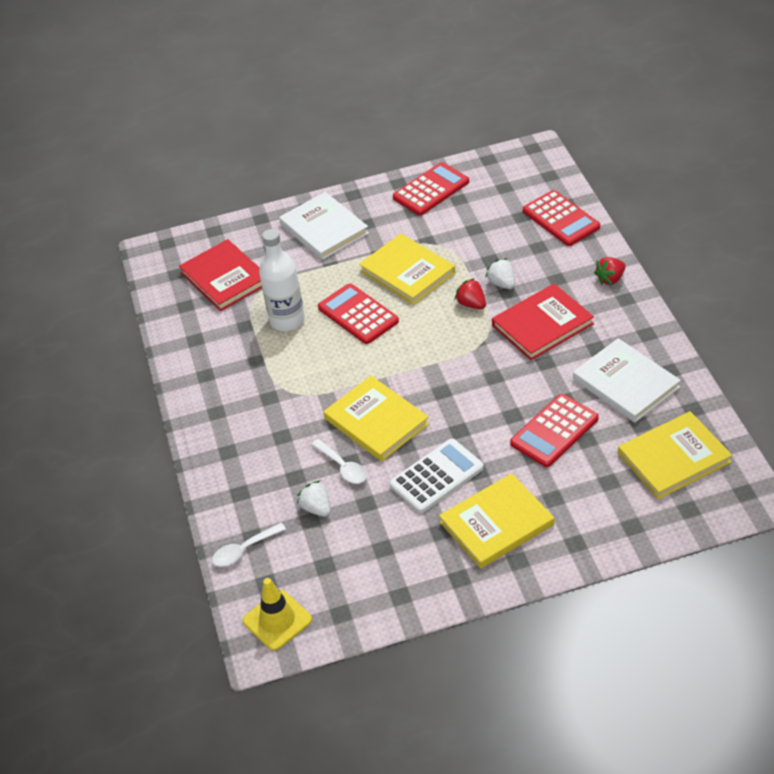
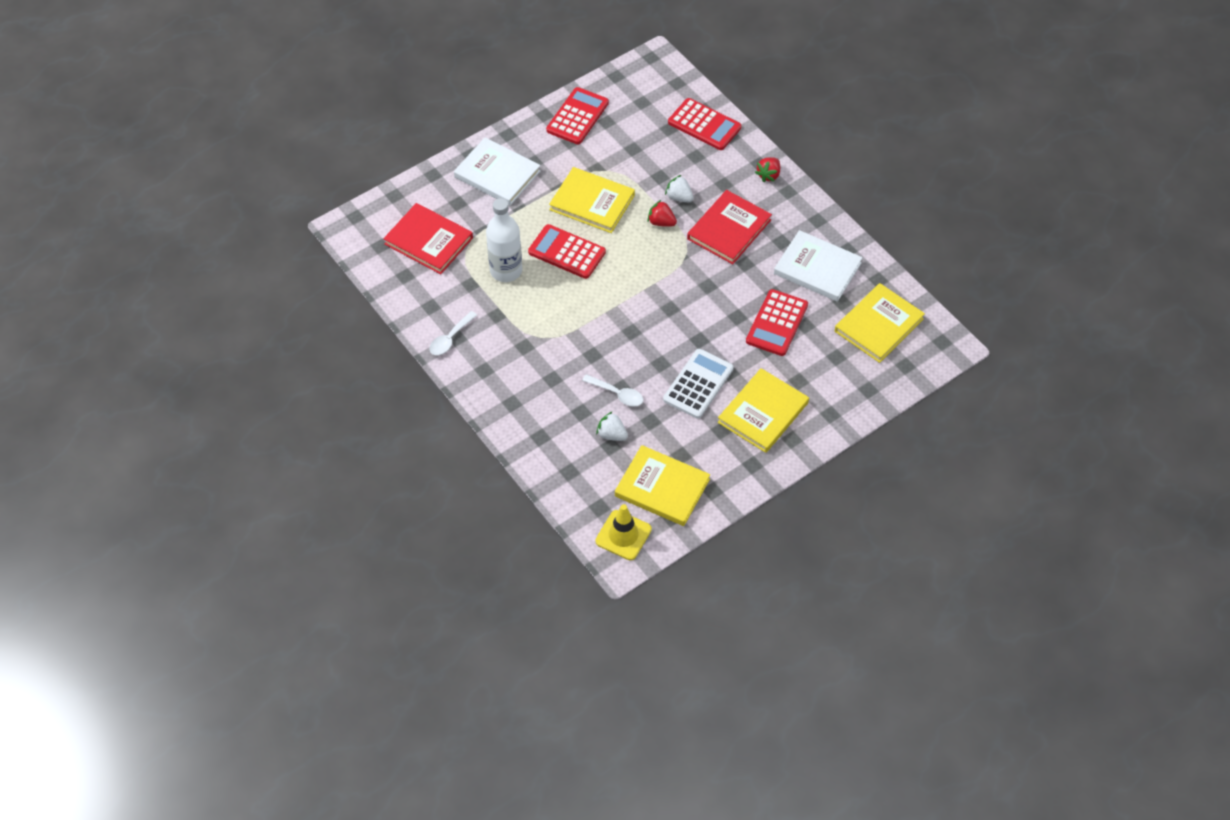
camera: 25 degrees left, 10 degrees up
white spoon [212,523,286,567] -> white spoon moved to [429,311,477,355]
yellow book [324,376,429,461] -> yellow book moved to [615,445,710,526]

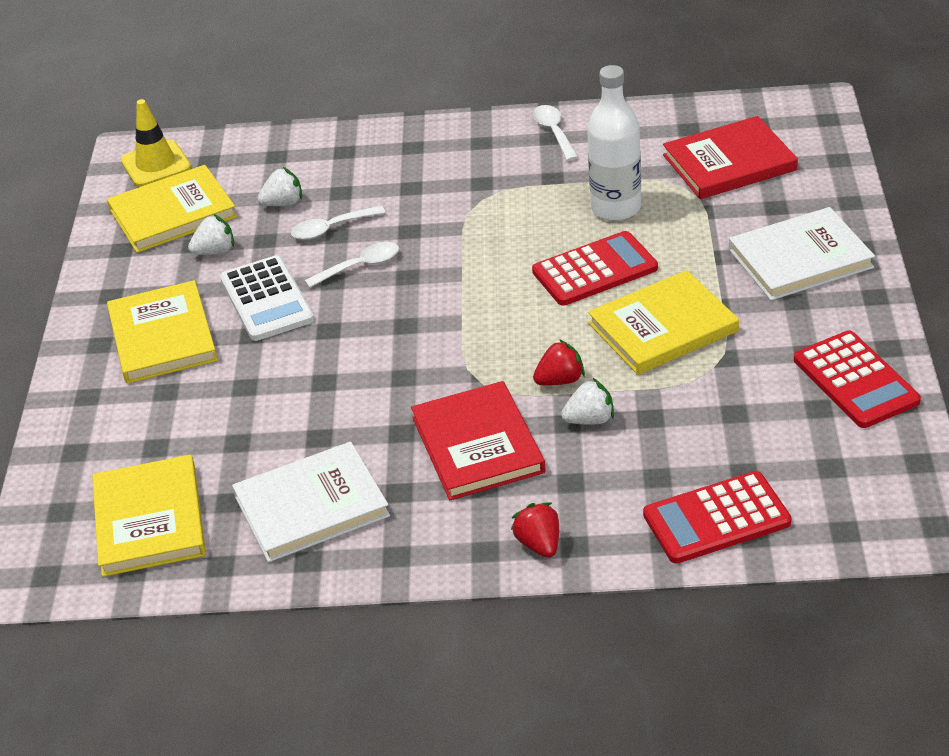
camera: 130 degrees right, 15 degrees down
red calculator [746,289,808,356] -> none
none -> white strawberry [188,214,234,255]
none -> white spoon [305,242,399,288]

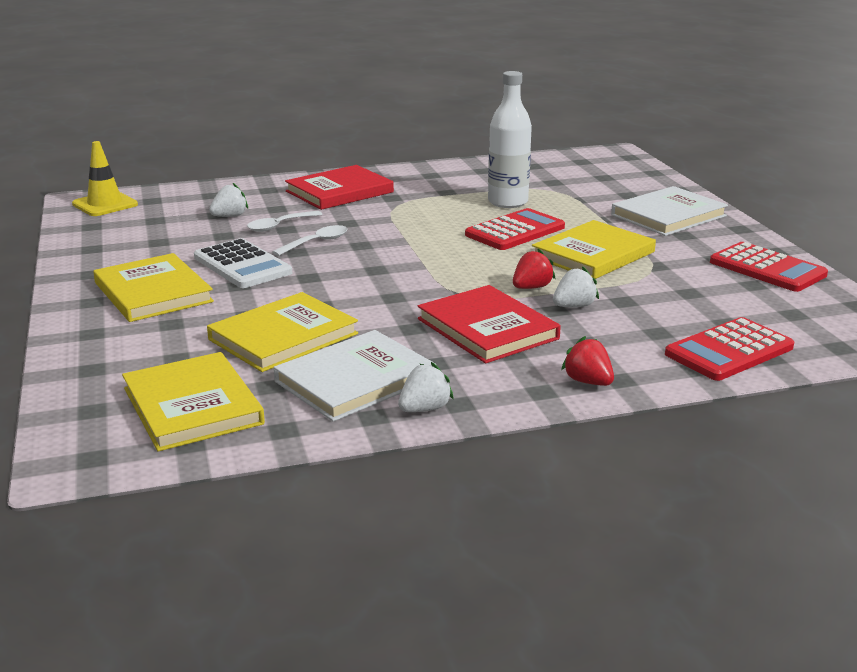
camera: 20 degrees left, 15 degrees down
yellow book [107,165,237,253] -> yellow book moved to [207,292,358,372]
white strawberry [188,214,234,255] -> white strawberry moved to [398,362,454,412]
white spoon [533,105,578,161] -> none
red book [663,116,798,199] -> red book moved to [285,165,394,210]

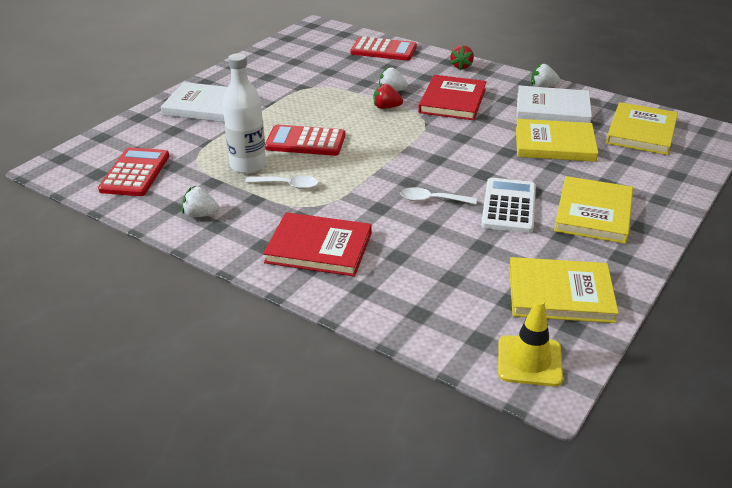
camera: 130 degrees left, 10 degrees up
white strawberry [209,183,248,217] -> white strawberry moved to [182,186,219,217]
white spoon [247,211,322,232] -> white spoon moved to [245,176,319,189]
yellow book [532,220,656,279] -> yellow book moved to [509,257,619,323]
red calculator [710,242,828,292] -> red calculator moved to [98,147,169,196]

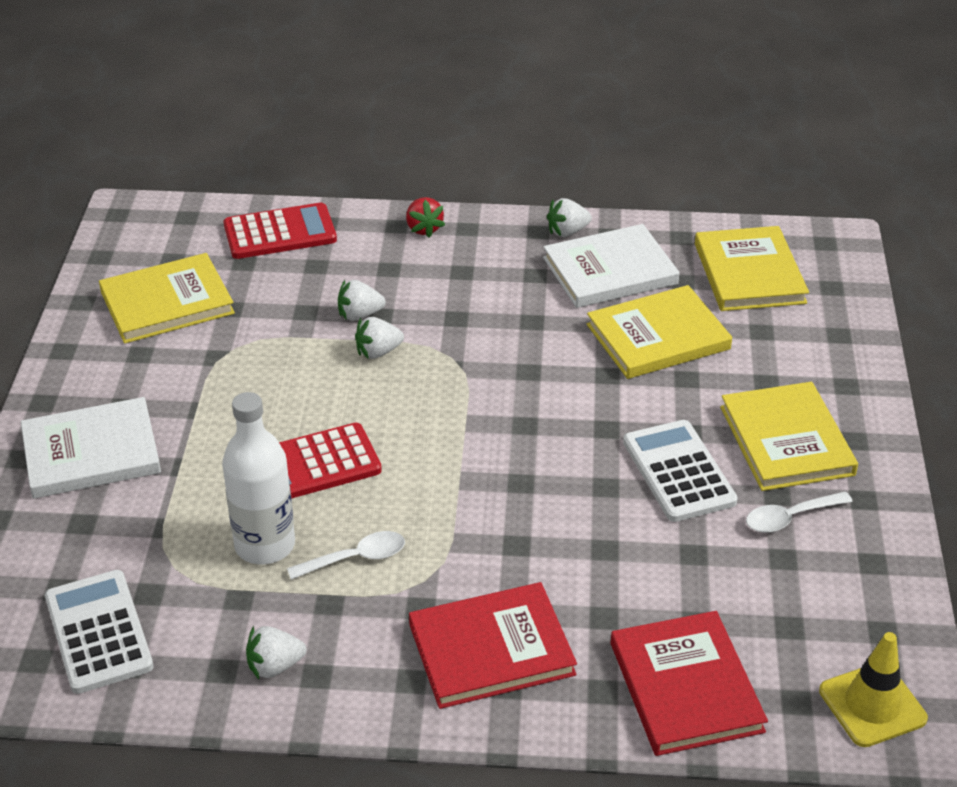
camera: 30 degrees left, 5 degrees up
red calculator [98,147,169,196] -> white calculator [45,570,154,694]
red strawberry [374,83,403,109] -> white strawberry [355,317,404,359]
white spoon [400,187,477,204] -> white spoon moved to [746,491,853,533]
red book [418,75,487,120] -> red book moved to [611,611,768,756]
yellow book [509,257,619,323] -> yellow book moved to [99,253,235,344]

